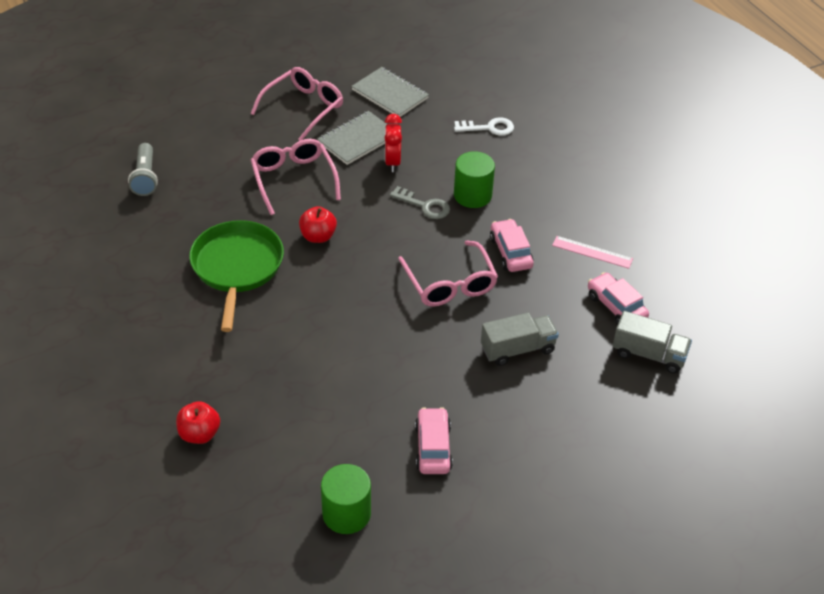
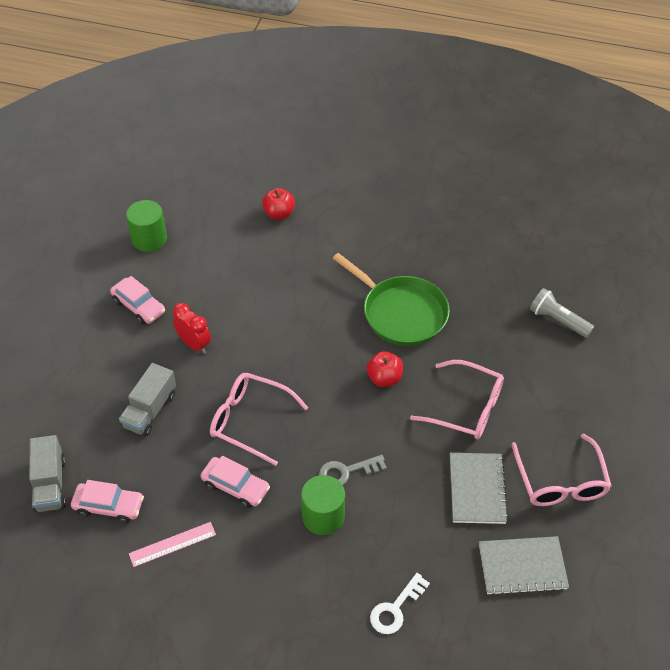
camera: 135 degrees right, 5 degrees up
red clock [385,114,402,172] -> red clock moved to [173,303,211,354]
grey truck [613,311,692,374] -> grey truck turned 75 degrees counterclockwise [29,435,66,512]

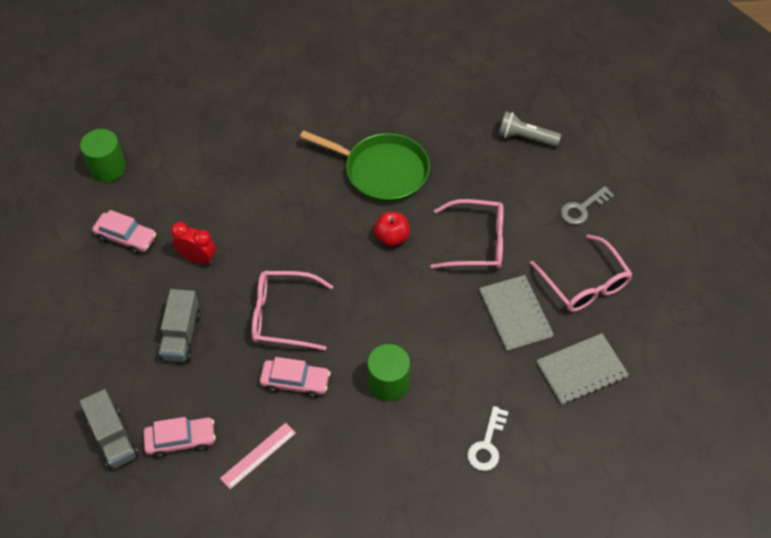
camera: 20 degrees left, 5 degrees up
red apple [262,188,295,220] -> none
grey key [319,455,387,485] -> grey key moved to [560,186,614,225]

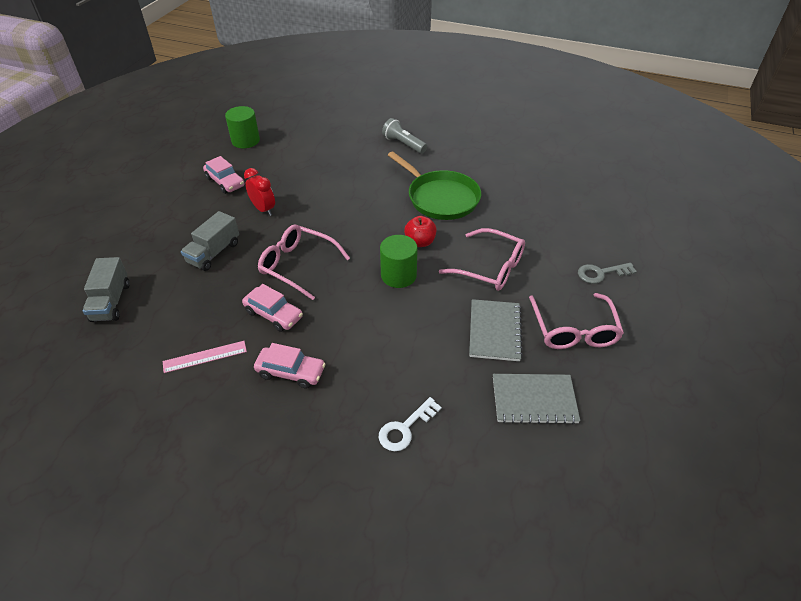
camera: 25 degrees right, 10 degrees down
pink car [143,417,216,458] -> pink car moved to [254,343,326,389]
green cylinder [367,344,410,401] -> green cylinder moved to [380,235,418,288]
grey flashlight [498,111,561,147] -> grey flashlight moved to [382,118,427,154]

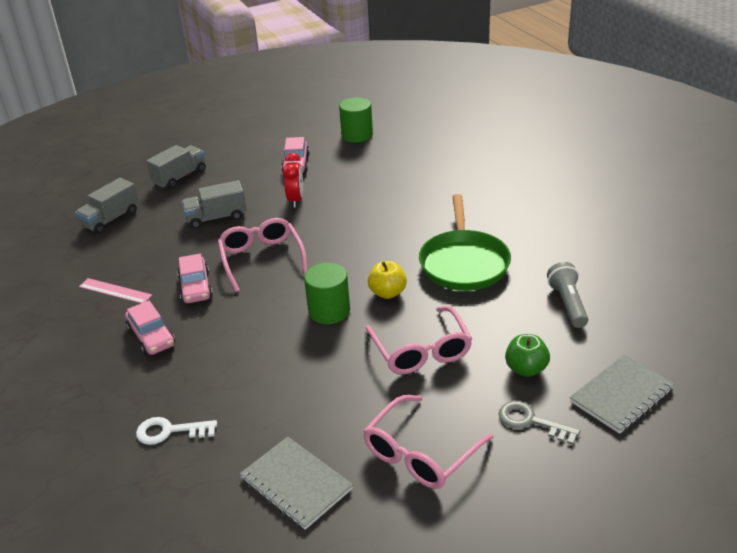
camera: 45 degrees right, 10 degrees down
grey flashlight [382,118,427,154] -> grey flashlight moved to [547,262,588,328]
red apple [404,216,437,247] -> yellow apple [368,261,407,299]
grey notebook [469,299,523,361] -> grey notebook moved to [570,355,675,434]
none -> grey truck [146,145,206,189]
none -> green apple [505,334,550,377]

